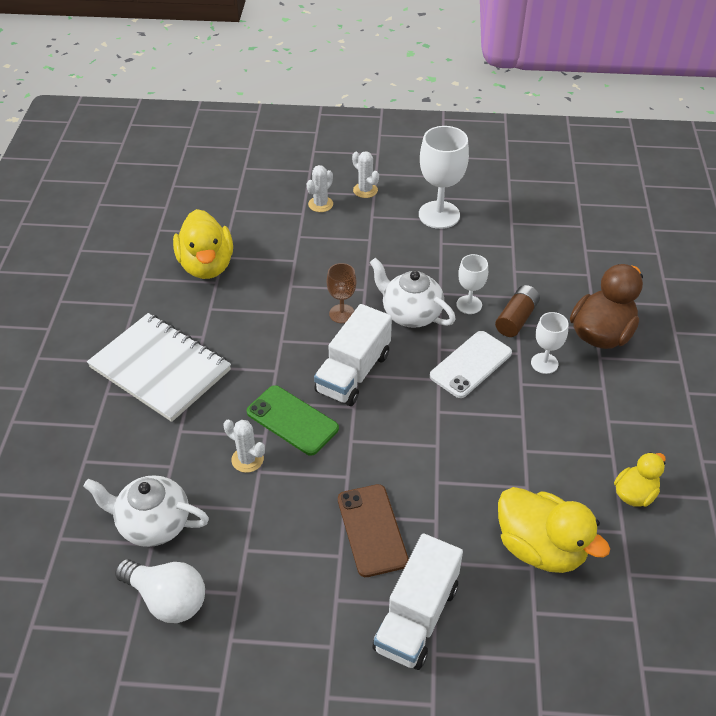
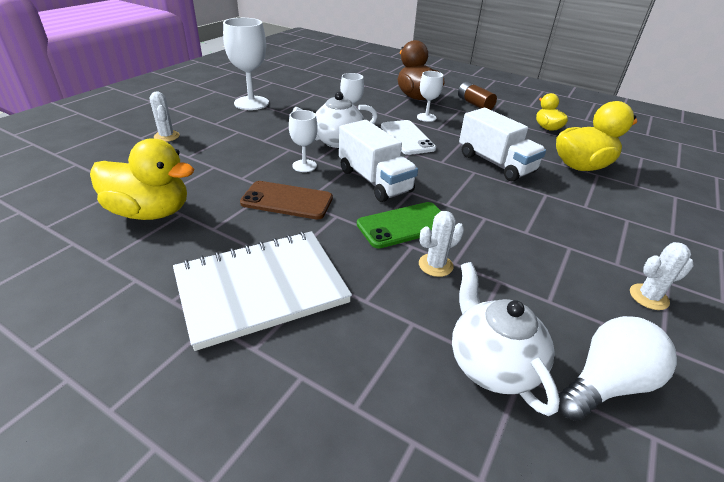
camera: 65 degrees left, 10 degrees down
white teapot [83,475,209,547] -> white teapot turned 120 degrees clockwise [452,262,560,416]
brown goblet [327,263,356,323] -> white goblet [289,110,318,172]
brown phone [338,484,409,577] -> brown phone moved to [240,181,333,220]
white cactus [352,151,379,198] -> white cactus moved to [630,242,694,310]
white truck [372,533,463,670] -> white truck moved to [459,108,546,181]
brown battery [495,285,540,337] -> brown battery moved to [458,82,497,110]

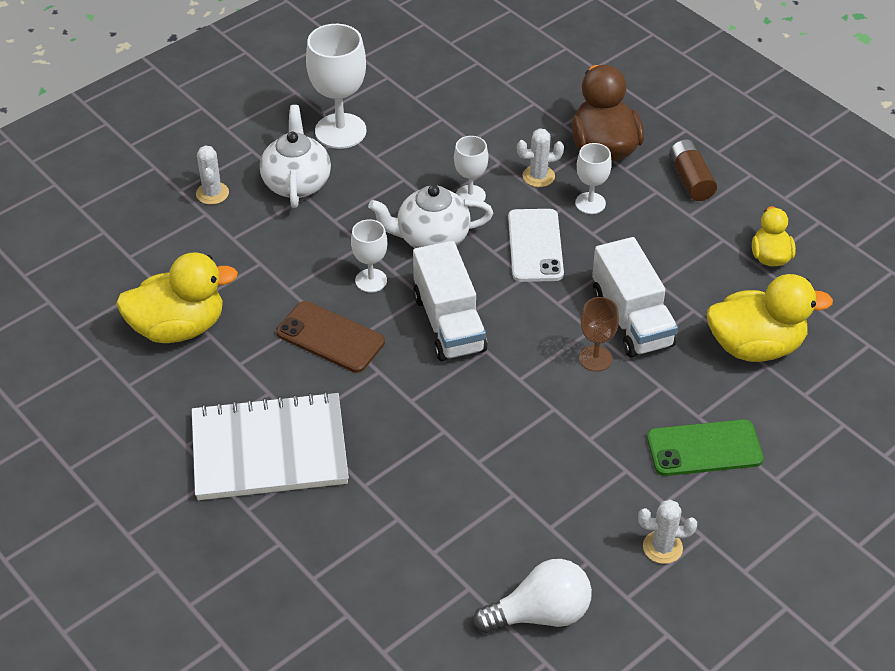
camera: 20 degrees right, 10 degrees up
yellow duck [90,138,194,220] -> yellow duck turned 45 degrees counterclockwise [116,252,238,343]
green phone [357,202,441,249] -> green phone moved to [647,419,764,476]
white cactus [419,211,464,277] -> white cactus moved to [517,128,564,187]
white teapot [452,262,560,416] -> white teapot moved to [260,105,331,208]
none -> brown goblet [579,297,619,372]

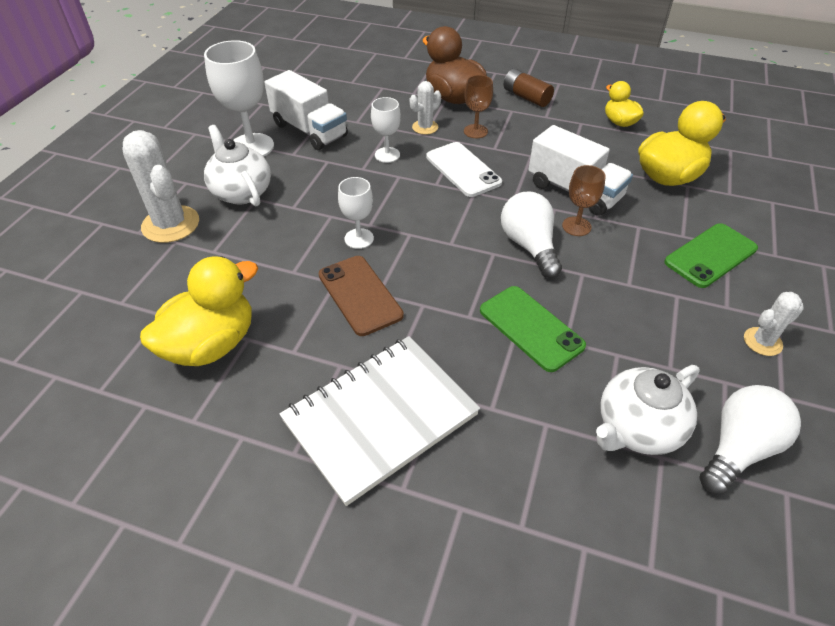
camera: 30 degrees left, 0 degrees up
white cactus [196,145,229,205] -> white cactus [122,130,199,243], size x1.81
brown phone [276,301,385,373] -> brown phone turned 60 degrees clockwise [318,256,404,336]
white teapot [368,185,493,248] -> white teapot moved to [596,365,700,455]
white truck [413,241,487,361] -> white truck moved to [264,70,348,150]
white goblet [575,143,612,214] -> brown goblet [464,75,493,138]
none -> green phone [480,286,586,372]
none -> white light bulb [501,192,562,278]

